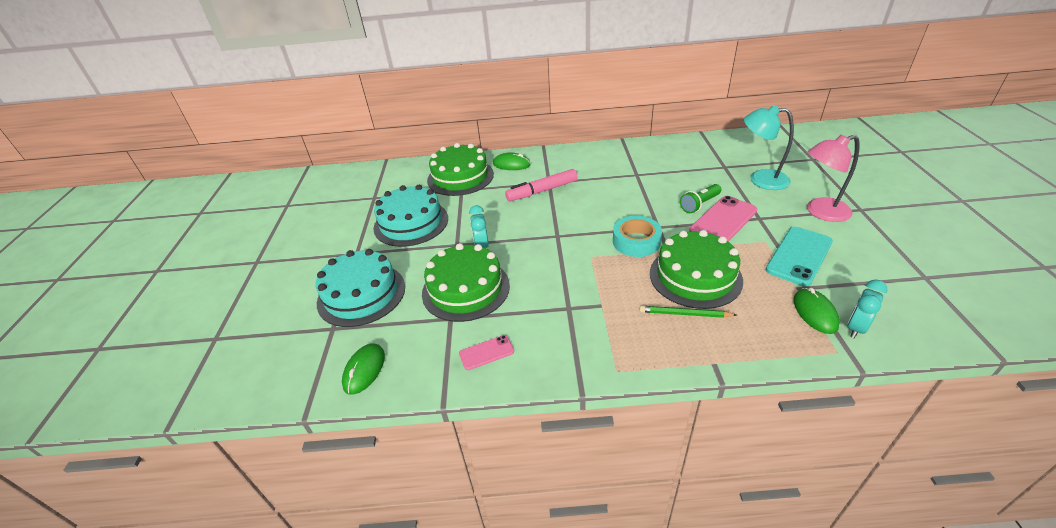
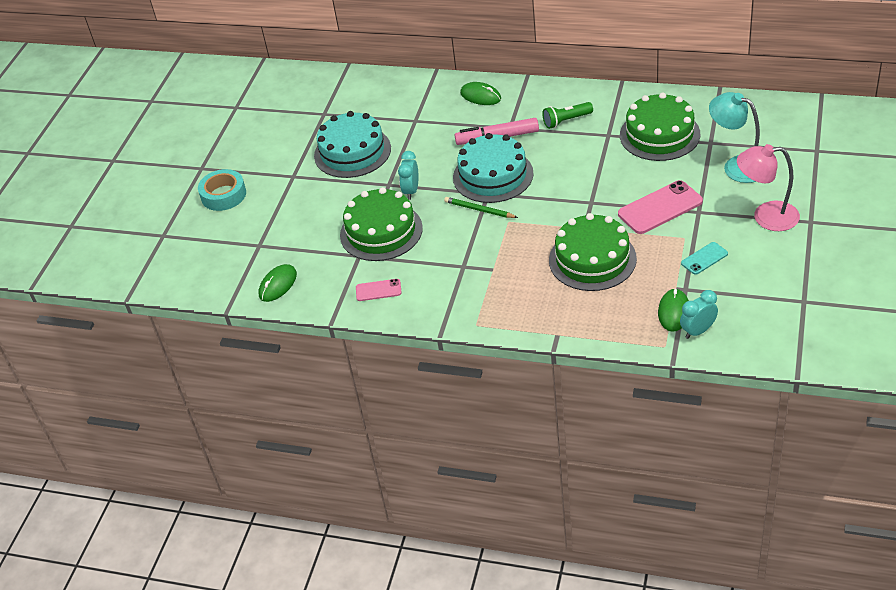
camera: 20 degrees right, 5 degrees up
turquoise cake [316,249,405,327] -> turquoise cake moved to [453,133,534,203]
green cake [427,143,494,196] -> green cake moved to [620,92,700,161]
turquoise tape [613,216,662,257] -> turquoise tape moved to [198,169,246,211]
green pencil [640,306,737,318] -> green pencil moved to [444,197,518,218]
green flashlight [680,184,721,213] -> green flashlight moved to [542,102,593,129]
turquoise phone [766,227,833,286] -> turquoise phone [681,242,728,275], size x0.54

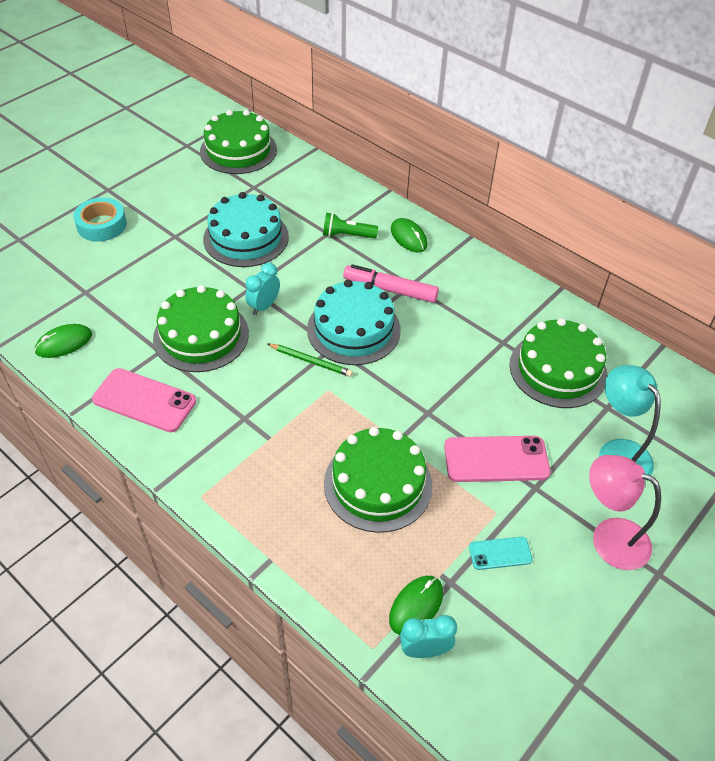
camera: 20 degrees right, 5 degrees up
pink phone [356,279,402,301] -> pink phone [92,368,196,432], size x1.85
green pencil [444,197,518,218] -> green pencil turned 150 degrees clockwise [268,344,353,377]
green flashlight [542,102,593,129] -> green flashlight moved to [323,213,378,238]
none -> green cake [200,110,277,174]

